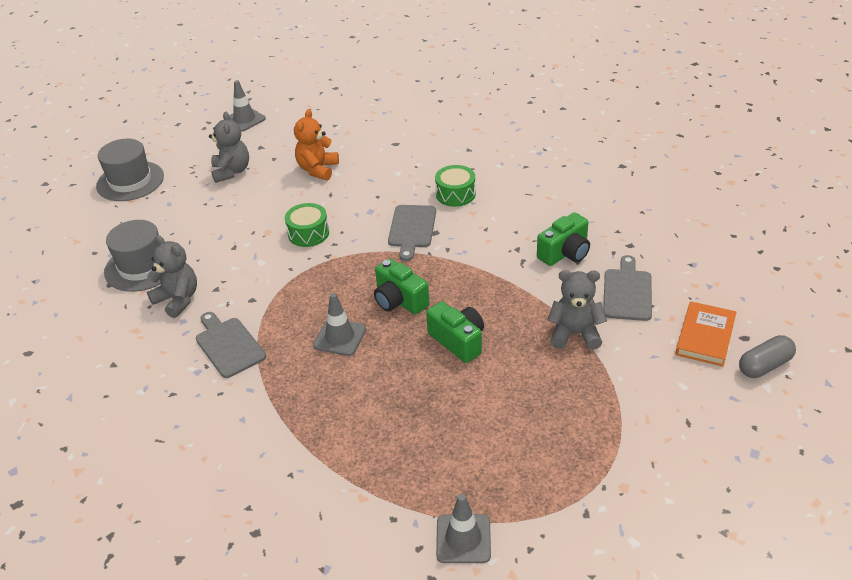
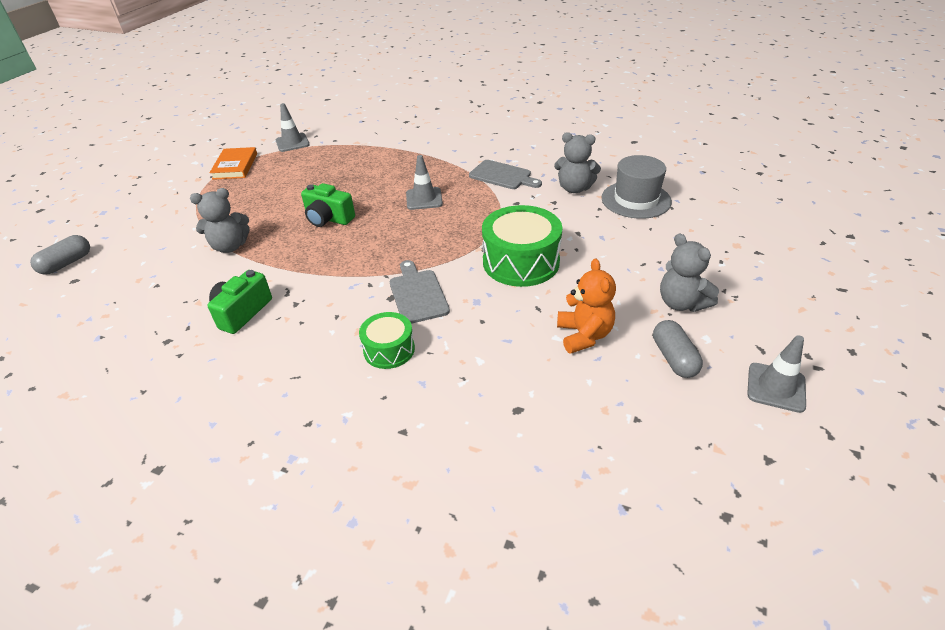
camera: 155 degrees right, 0 degrees up
grey hat [96,139,164,201] -> none
green drum [285,203,329,247] -> green drum [482,205,563,287], size x1.75
green camera [374,259,429,315] -> none
grey cutting board [603,255,652,321] -> none
orange book [675,301,736,366] -> orange book moved to [209,147,257,180]
none -> grey capsule [653,320,703,378]

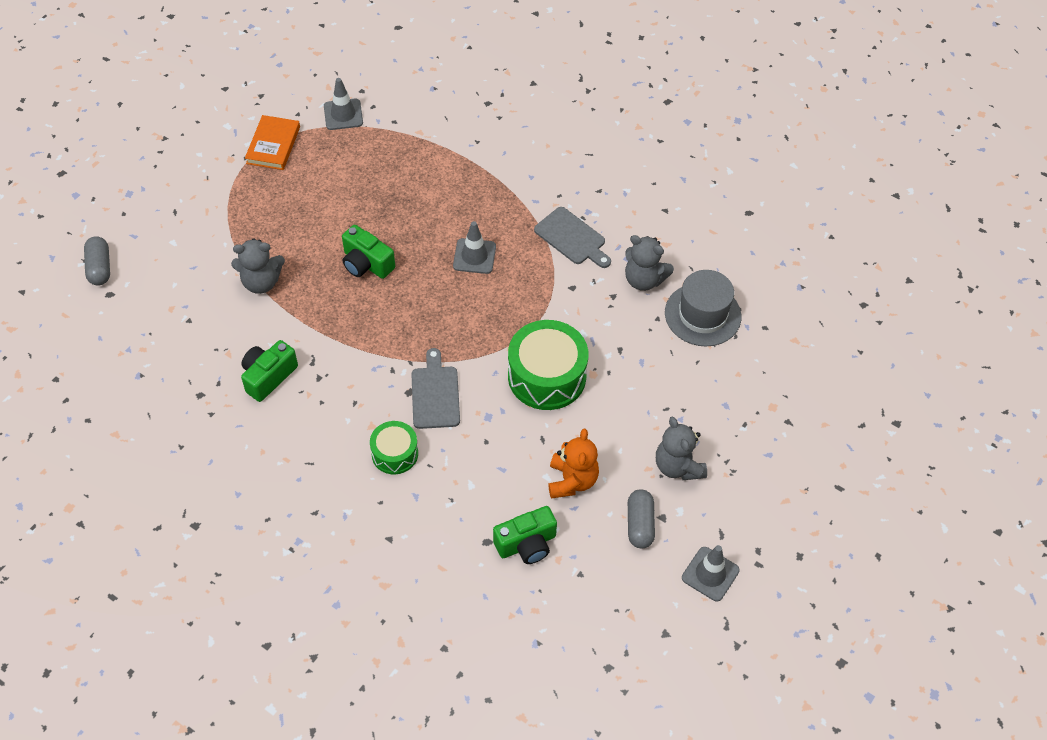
camera: 10 degrees right, 15 degrees up
grey capsule [30,235,90,275] -> grey capsule turned 60 degrees counterclockwise [84,236,110,286]
none -> green camera [493,506,557,564]

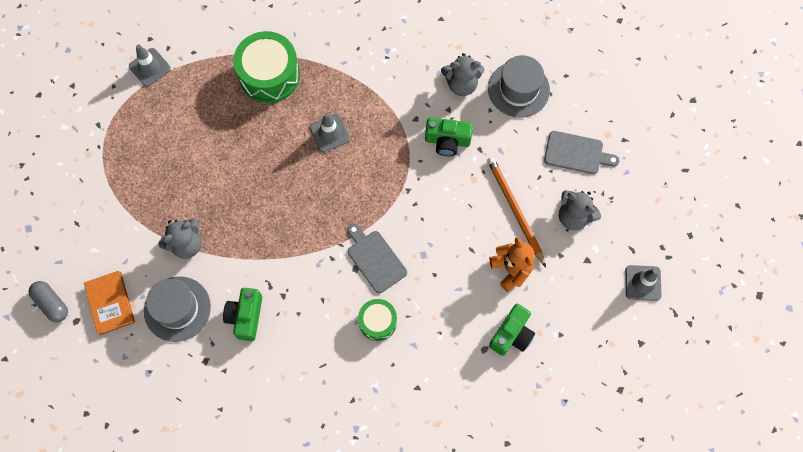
camera: 30 degrees left, 15 degrees up
orange book [245,115,300,170] -> orange book moved to [84,271,135,335]
green camera [342,225,395,279] -> green camera moved to [425,118,473,156]
green drum [508,320,588,410] -> green drum moved to [233,31,300,103]
grey cutting board [534,207,611,268] -> grey cutting board moved to [544,131,619,174]
grey capsule [628,489,655,549] -> none
none -> grey hat [144,276,211,342]
none -> orange pencil [487,157,546,267]

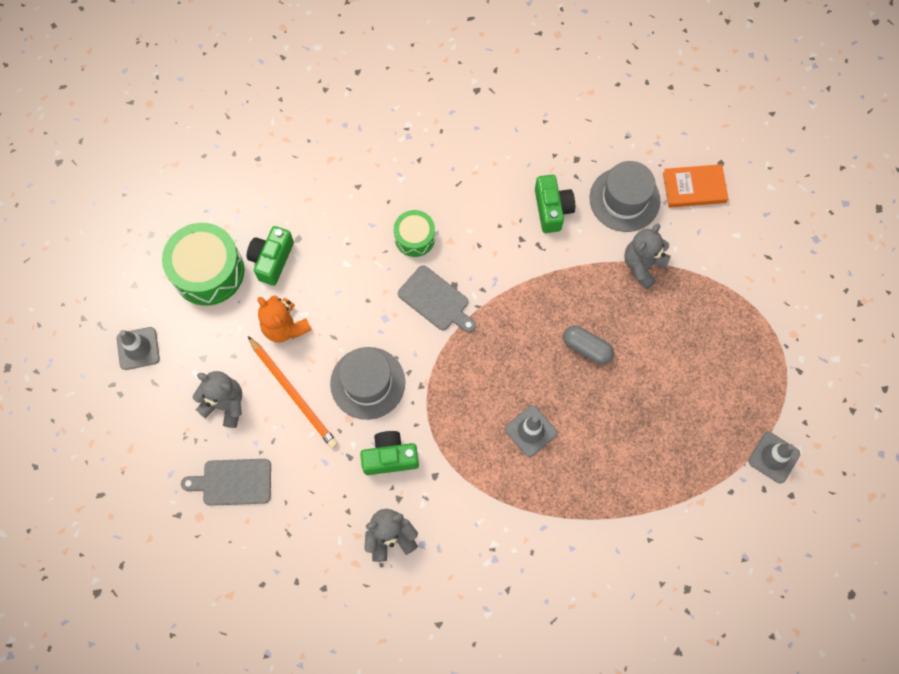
camera: 165 degrees right, 0 degrees up
grey capsule [29,281,68,322] -> grey capsule moved to [563,325,614,365]
orange book [84,271,135,335] -> orange book turned 60 degrees counterclockwise [663,164,729,208]
green drum [233,31,300,103] -> green drum moved to [162,223,244,305]
grey hat [488,55,550,118] -> grey hat moved to [330,347,405,420]

